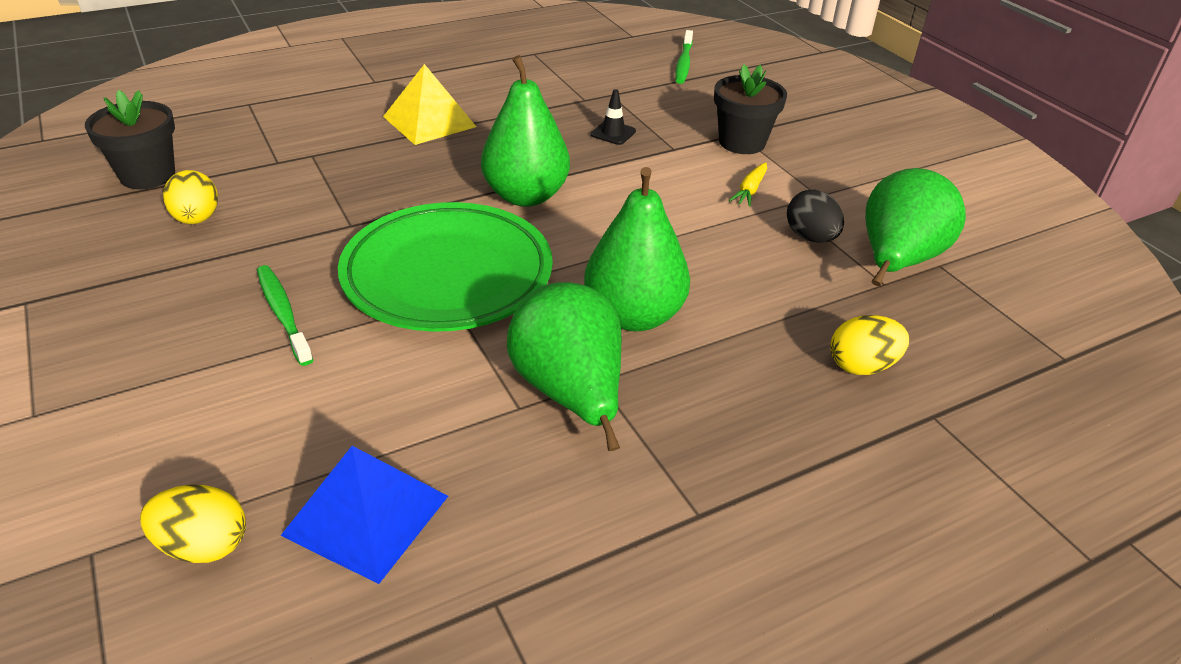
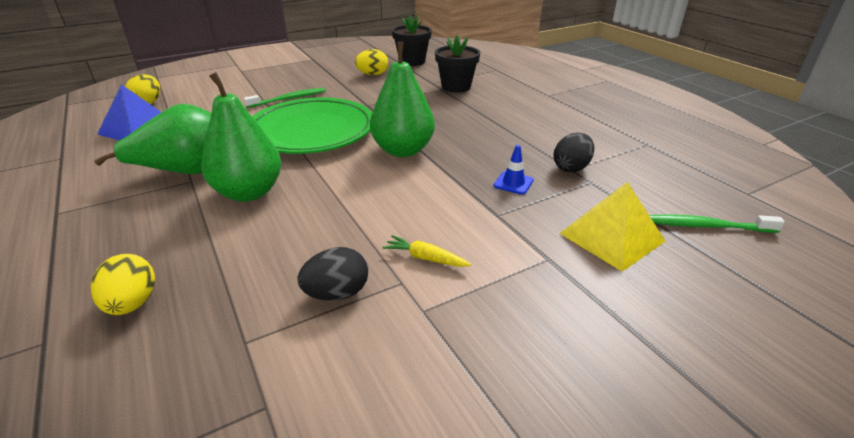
camera: 90 degrees right, 5 degrees down
yellow pyramid [383,64,476,145] -> yellow pyramid moved to [559,182,665,272]
black traffic cone [590,89,636,145] -> blue traffic cone [494,145,534,195]
black flower pot [714,64,787,154] -> black flower pot moved to [435,35,480,93]
green pear [865,168,966,286] -> none
none -> black egg [554,133,595,172]

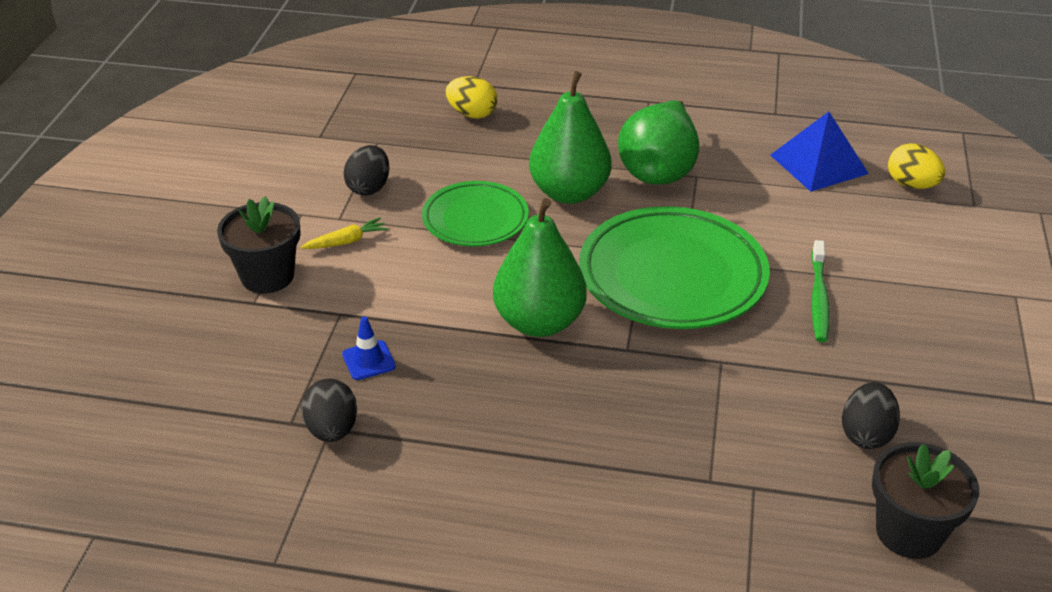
camera: 130 degrees right, 5 degrees up
yellow egg [355,49,388,75] -> black egg [842,382,900,449]
black flower pot [435,35,480,93] -> black flower pot moved to [217,196,301,294]
yellow pyramid [559,182,665,272] -> none
green toothbrush [649,214,785,233] -> none
none -> green plate [422,181,529,246]

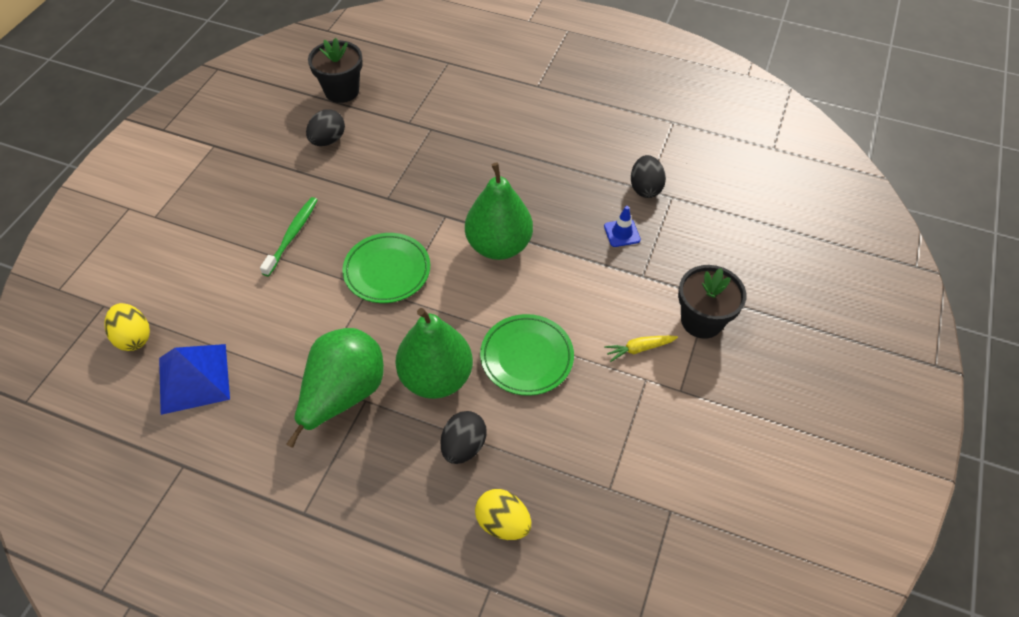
camera: 170 degrees left, 15 degrees up
black egg [343,145,389,196] -> black egg moved to [441,411,487,464]
green plate [579,206,770,329] -> green plate [342,233,430,303], size x0.60

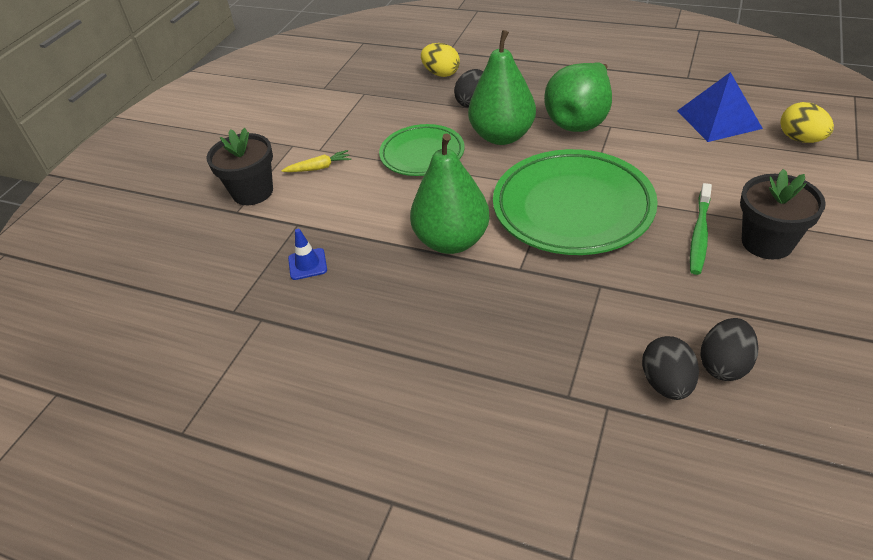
camera: 175 degrees left, 10 degrees down
black flower pot [308,38,363,103] -> black flower pot moved to [740,169,826,260]
green plate [342,233,430,303] -> green plate [493,149,658,255], size x1.67
black egg [631,155,666,198] -> black egg moved to [642,336,699,400]

